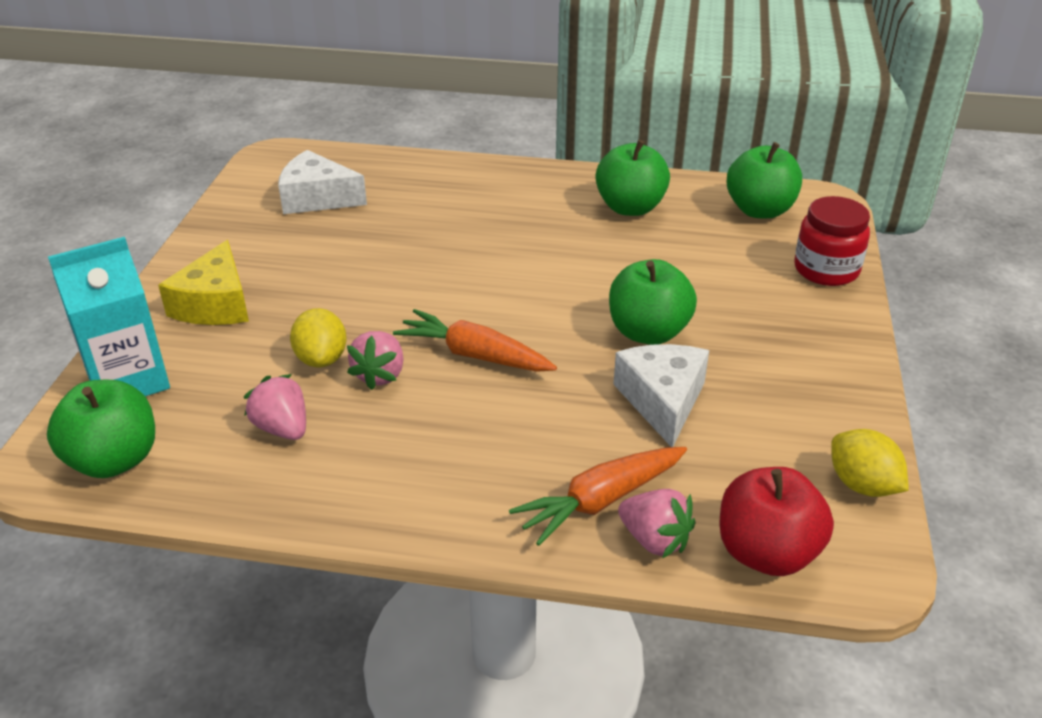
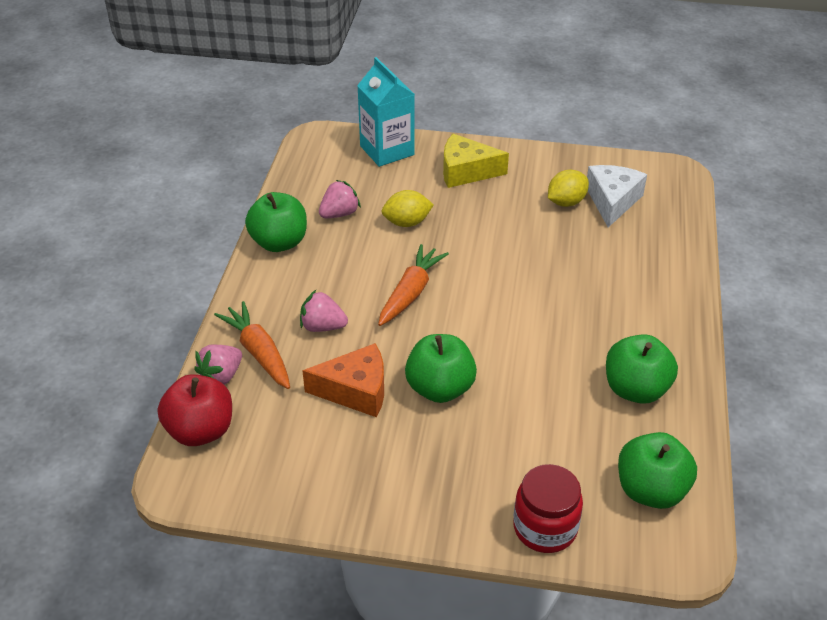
camera: 90 degrees right, 5 degrees up
green apple [47,380,155,478] -> green apple moved to [245,192,307,252]
pink strawberry [347,331,404,390] -> pink strawberry moved to [300,290,348,332]
white cheese [613,344,709,447] -> orange cheese [302,343,384,417]
yellow lemon [831,429,909,497] -> yellow lemon moved to [548,170,589,207]

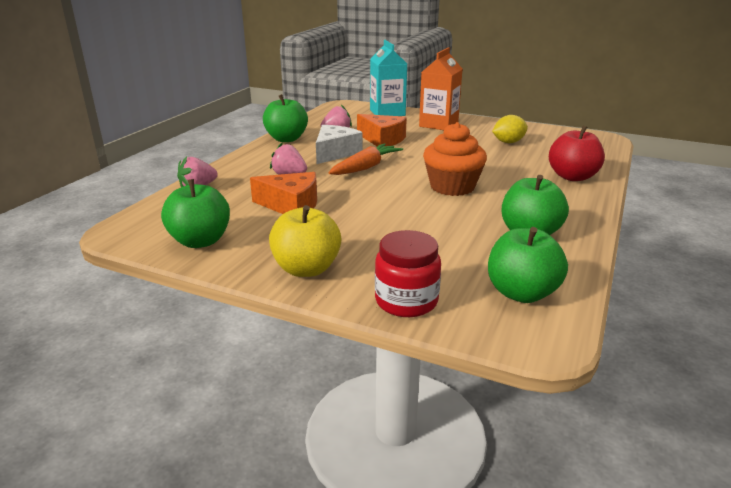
camera: 15 degrees right, 15 degrees down
red apple [158,374,232,446] -> red apple moved to [549,126,605,181]
orange carrot [214,301,290,389] -> none
yellow lemon [382,190,434,227] -> orange cheese [357,114,407,147]
green apple [405,334,477,403] -> green apple moved to [161,179,230,248]
yellow cheese [443,134,509,188] -> orange carton [419,48,462,130]
white cheese [587,165,647,227] -> white cheese moved to [316,125,363,164]
none -> yellow apple [269,205,341,277]
none -> orange cupcake [423,122,487,196]

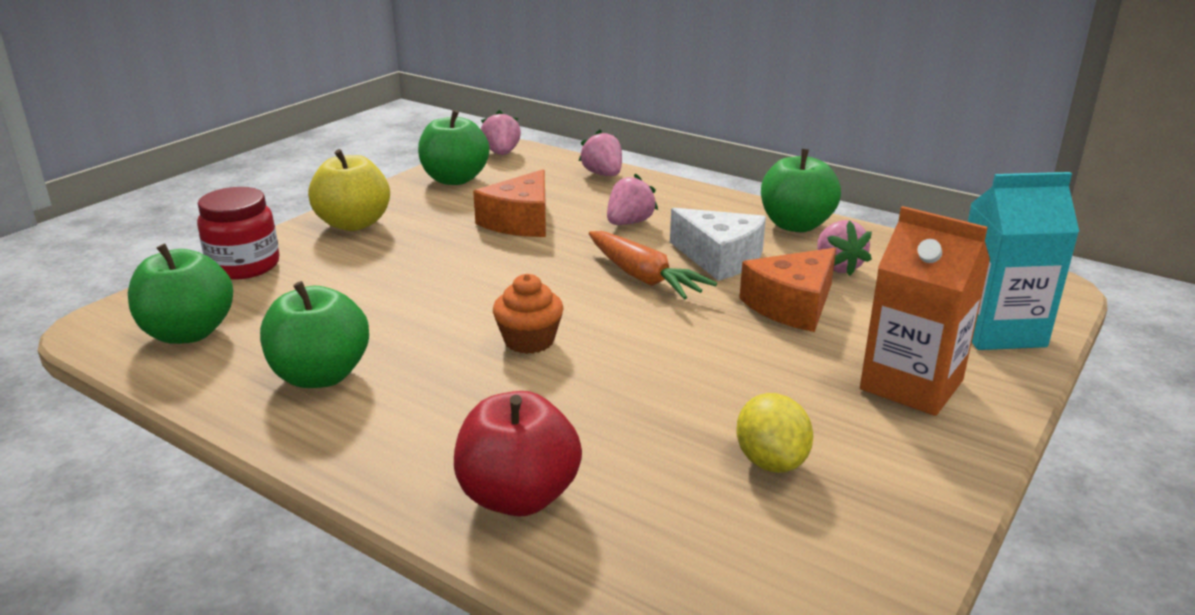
camera: 100 degrees right, 0 degrees up
orange cupcake [423,122,487,196] -> orange cupcake [493,274,563,354], size x0.62
none -> pink strawberry [481,110,521,155]

